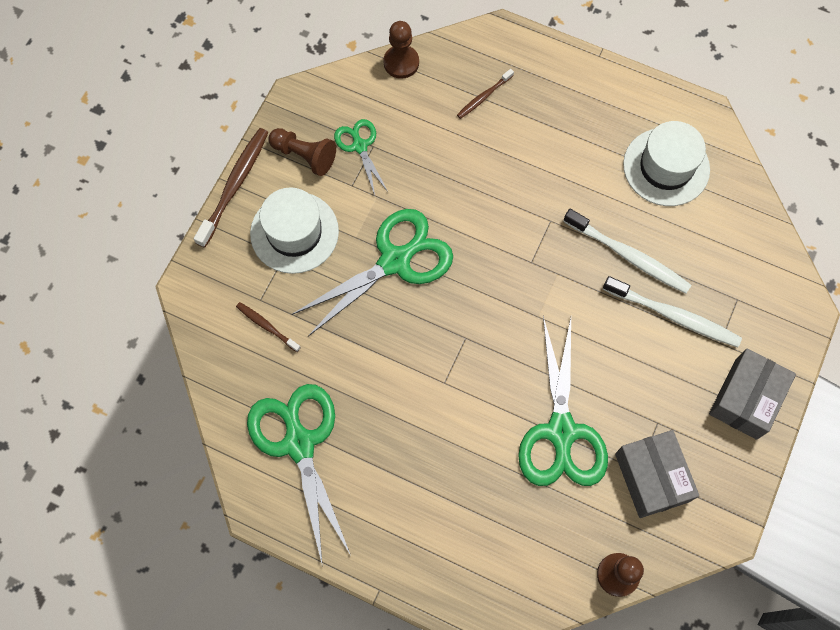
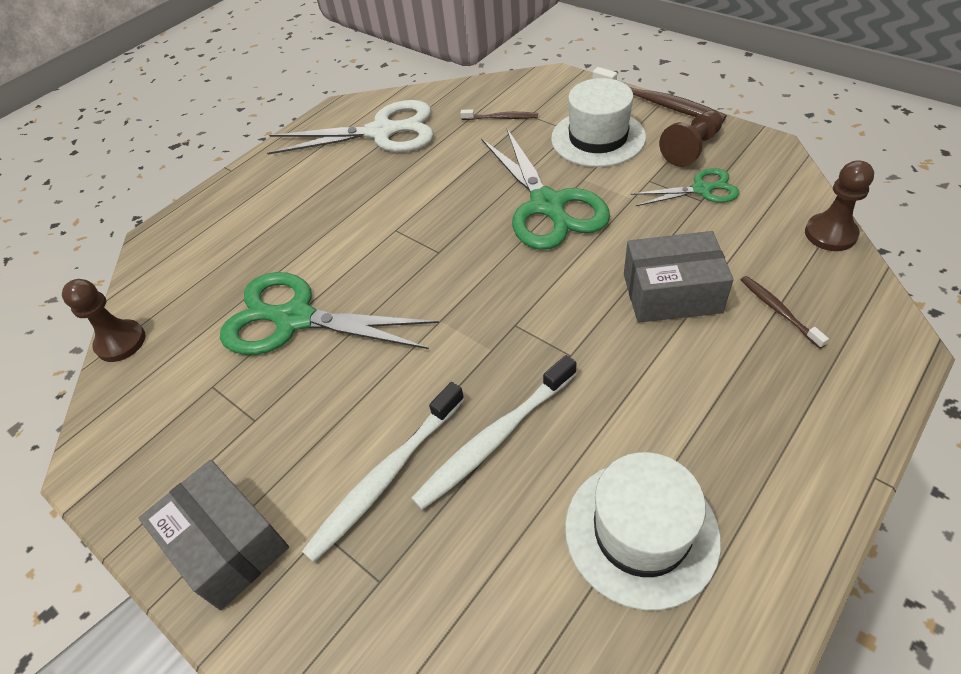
camera: 110 degrees right, 20 degrees down
brown toothbrush [236,302,301,352] -> brown toothbrush turned 45 degrees clockwise [461,109,538,120]
green scissors [247,384,350,567] -> white scissors [267,100,434,155]
grey box [615,430,699,518] -> grey box moved to [624,231,734,323]

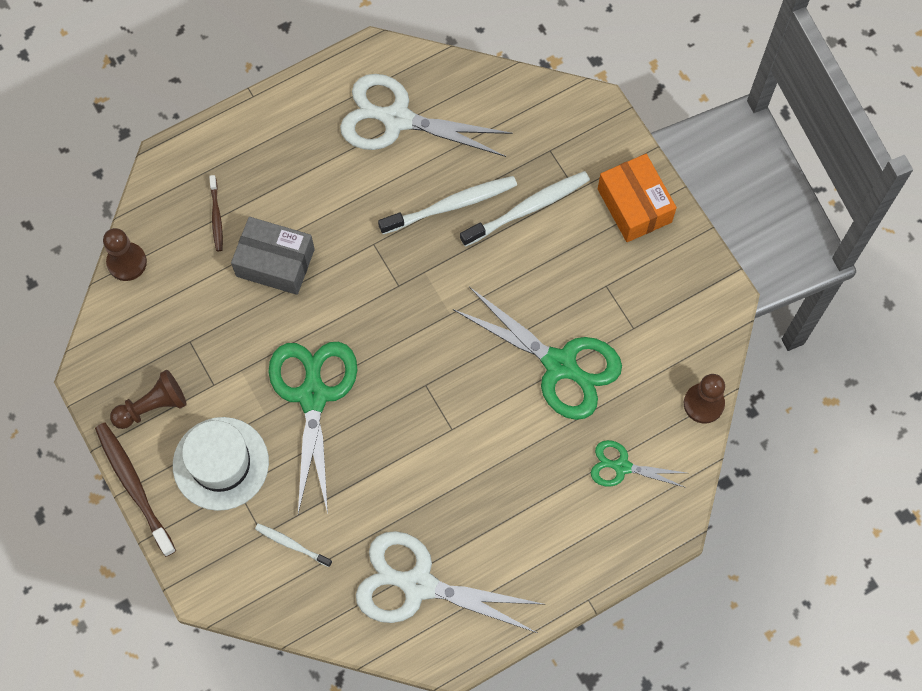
camera: 165 degrees left, 20 degrees up
grey box [139,460,289,610] -> orange box [598,154,677,242]
brown toothbrush [461,109,538,120] -> white toothbrush [255,523,332,567]
white hat [565,452,721,610] -> white scissors [340,74,513,157]
green scissors [631,168,739,206] -> green scissors moved to [591,440,686,488]

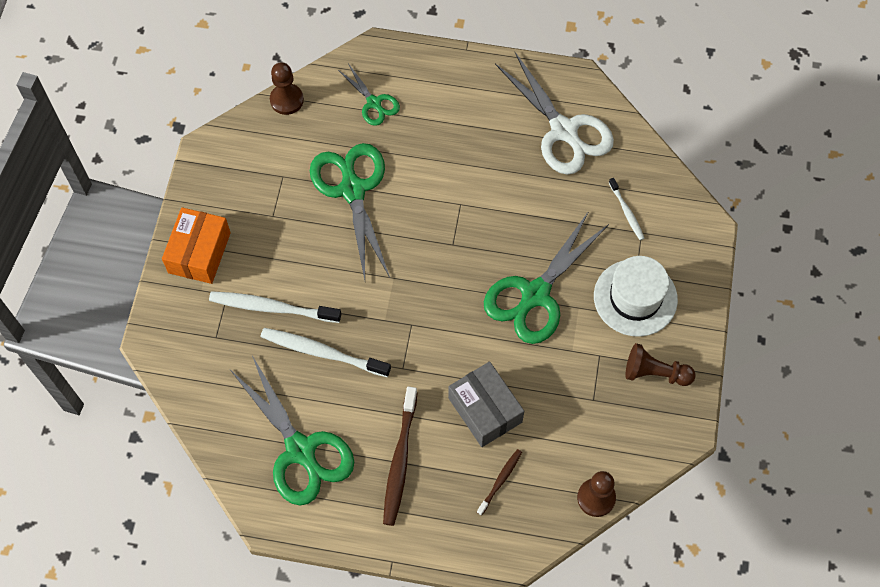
camera: 140 degrees left, 5 degrees down
brown toothbrush [95,423,176,557] -> brown toothbrush moved to [383,387,418,526]
white scissors [340,74,513,157] -> green scissors [230,356,354,505]

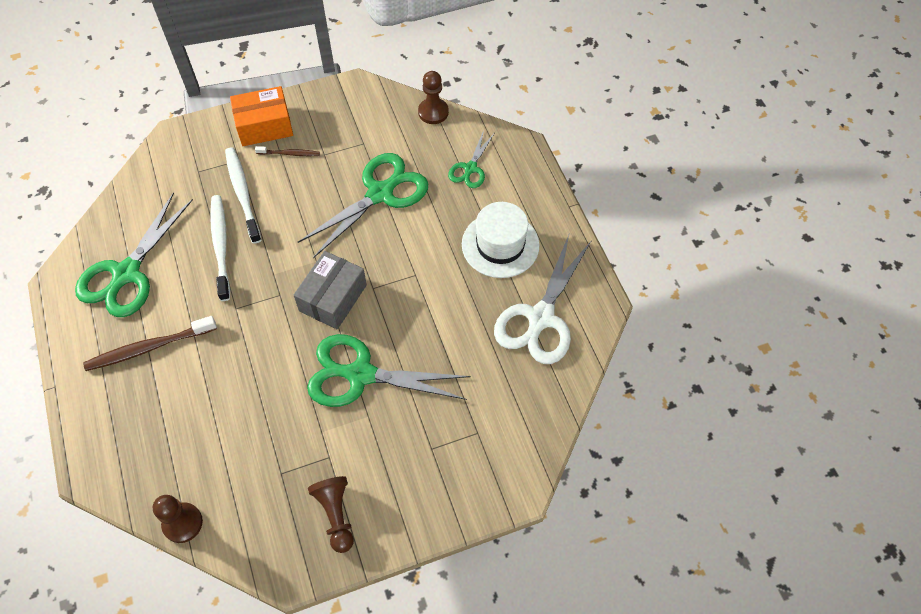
camera: 60 degrees right, 5 degrees down
grey box [448,361,524,447] -> grey box moved to [293,251,367,329]
brown toothbrush [477,449,522,516] -> brown toothbrush moved to [255,146,320,156]
white hat [594,256,678,337] -> white hat moved to [462,202,540,278]
white toothbrush [609,178,644,240] -> none

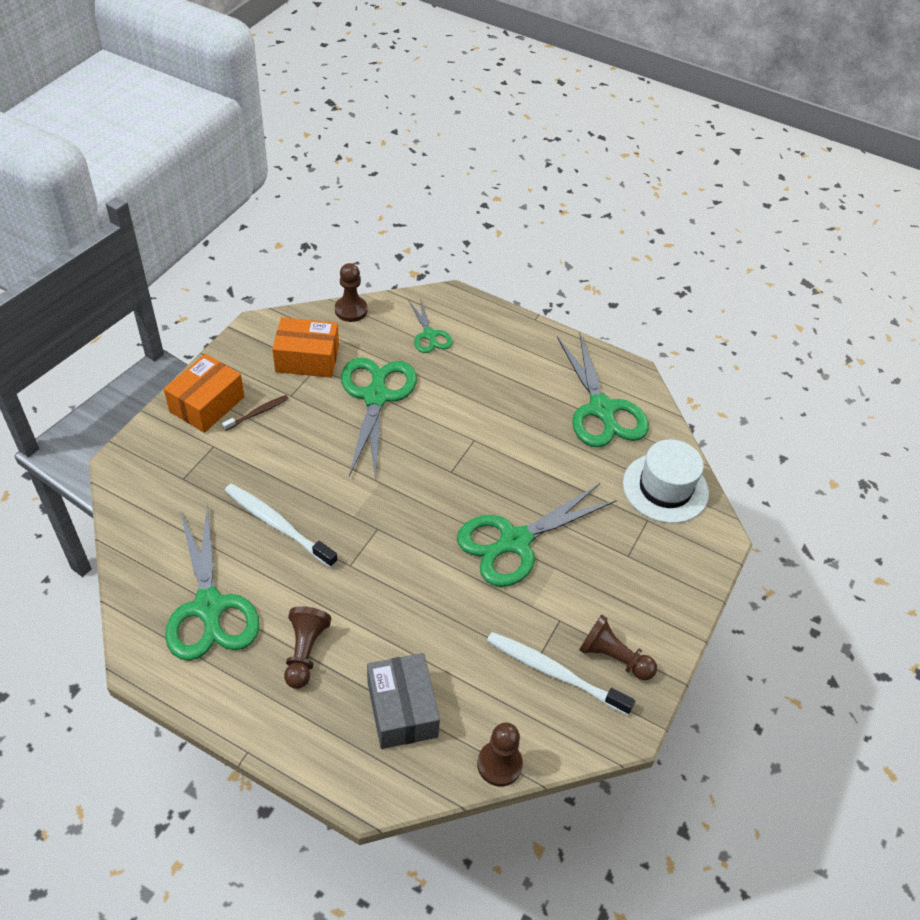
camera: 45 degrees left, 10 degrees down
brown toothbrush [83,316,217,371] -> brown pawn [284,606,331,689]
white toothbrush [225,147,261,244] -> white toothbrush moved to [487,632,635,715]
grey box [293,251,367,329] -> grey box moved to [367,653,440,749]
white hat [462,202,540,278] -> white hat moved to [623,440,709,523]
white scissors [494,235,592,364] -> green scissors [557,332,649,447]
none -> orange box [272,317,339,378]

